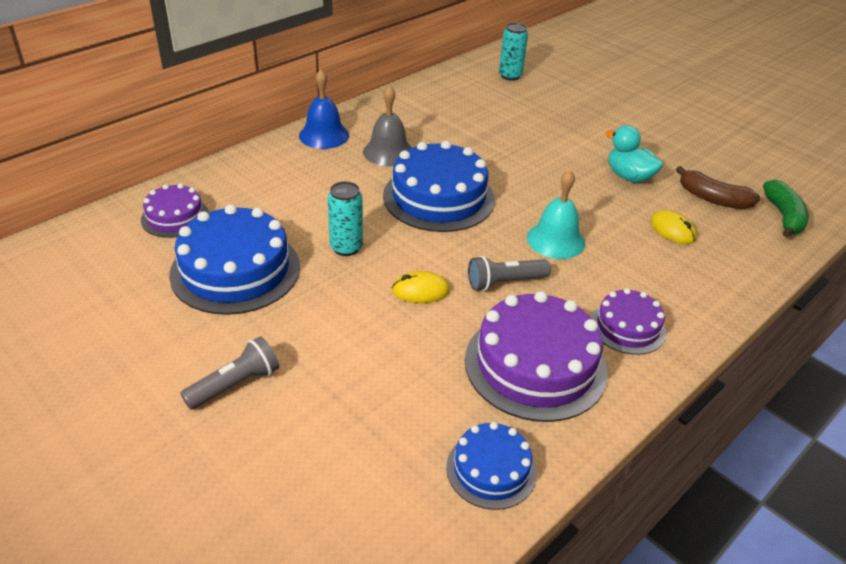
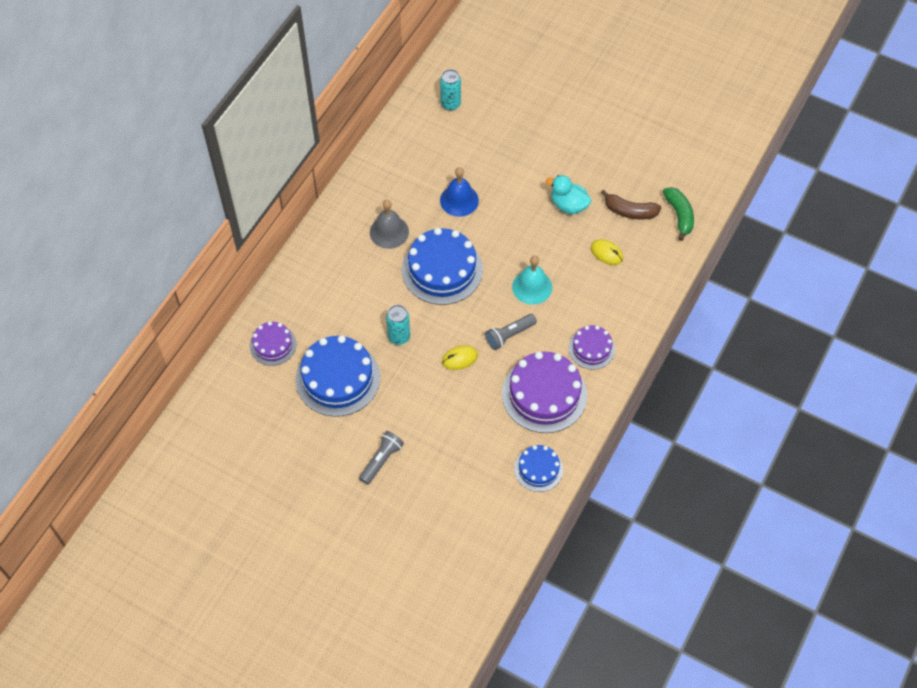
camera: 15 degrees left, 20 degrees up
blue bell [299,69,349,149] -> blue bell moved to [440,167,479,217]

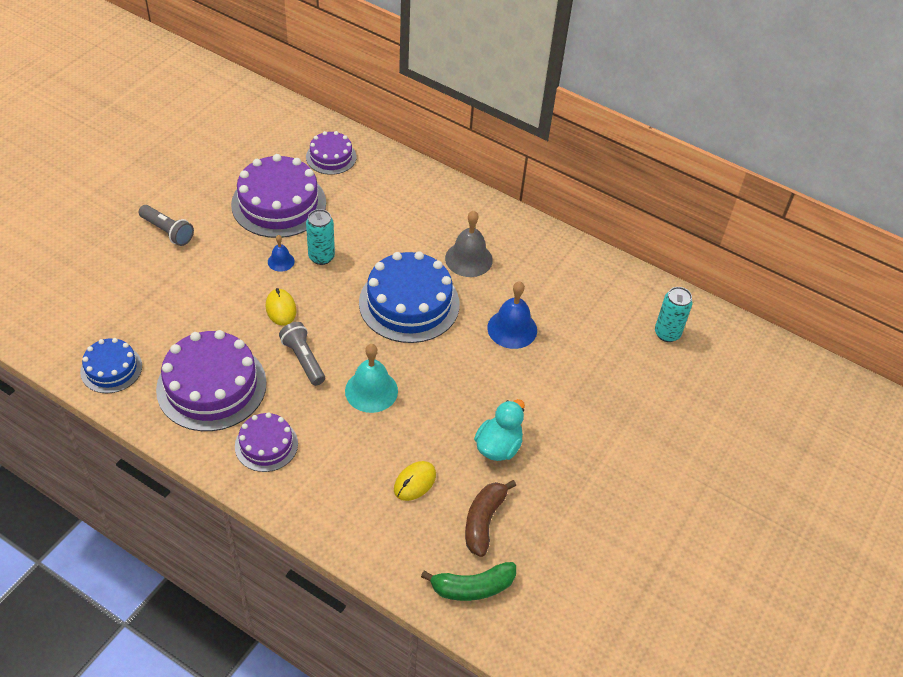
camera: 90 degrees right, 10 degrees down
blue cake [296,335,380,417] -> purple cake [231,154,326,238]
none -> blue bell [268,235,295,272]

